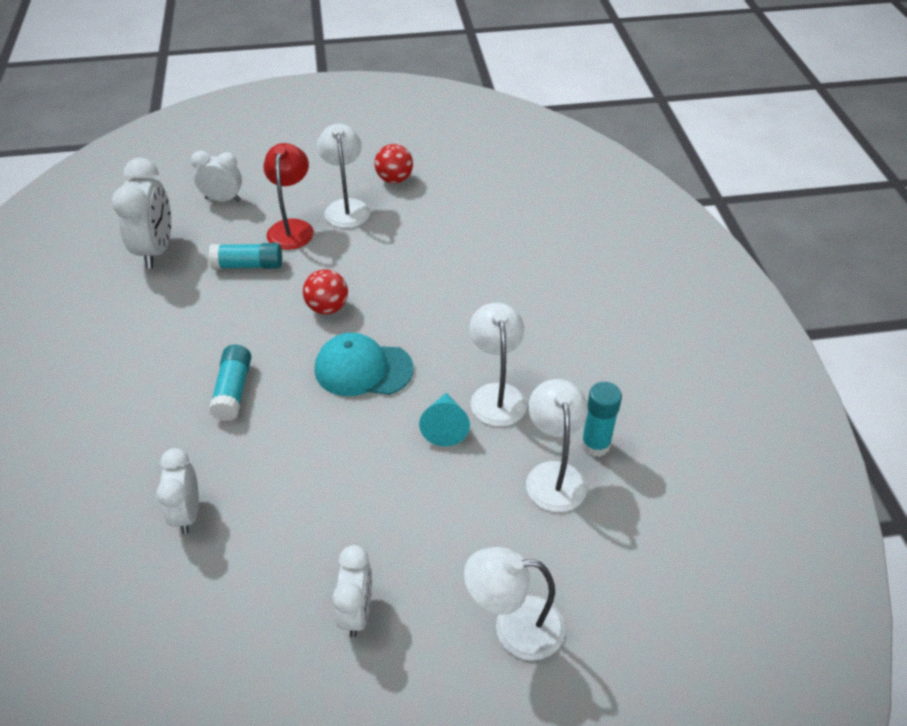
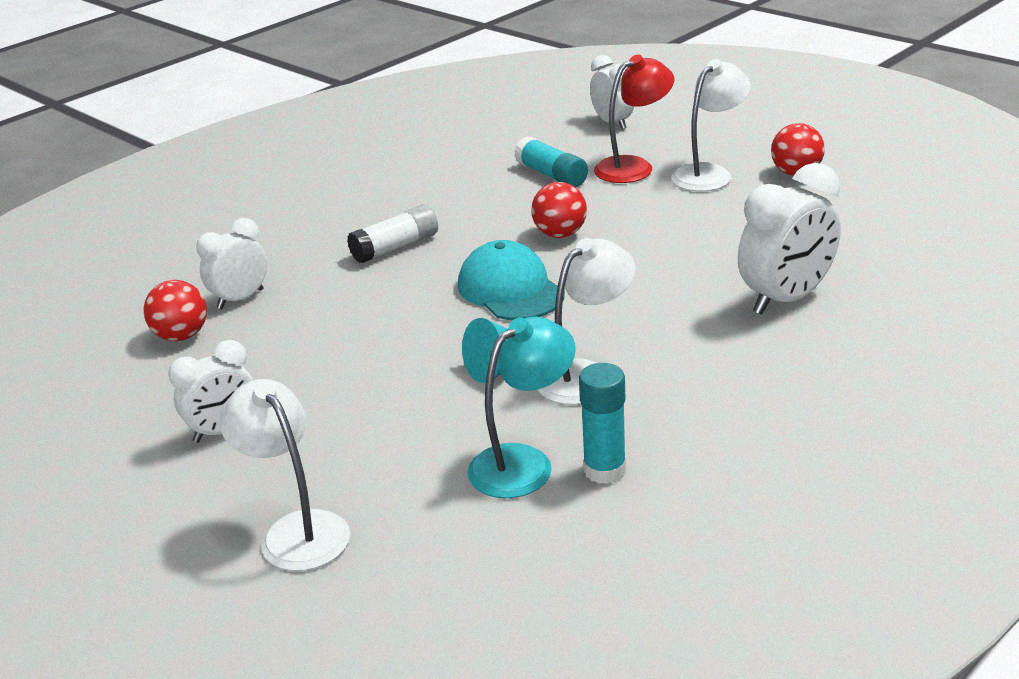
camera: 55 degrees right, 15 degrees down
white clock [112,158,171,268] -> white clock moved to [738,163,841,315]
turquoise glue stick [209,345,251,421] -> white glue stick [347,204,438,263]
white lamp [526,379,588,512] -> turquoise lamp [467,316,576,498]
none -> red ball [144,280,207,341]

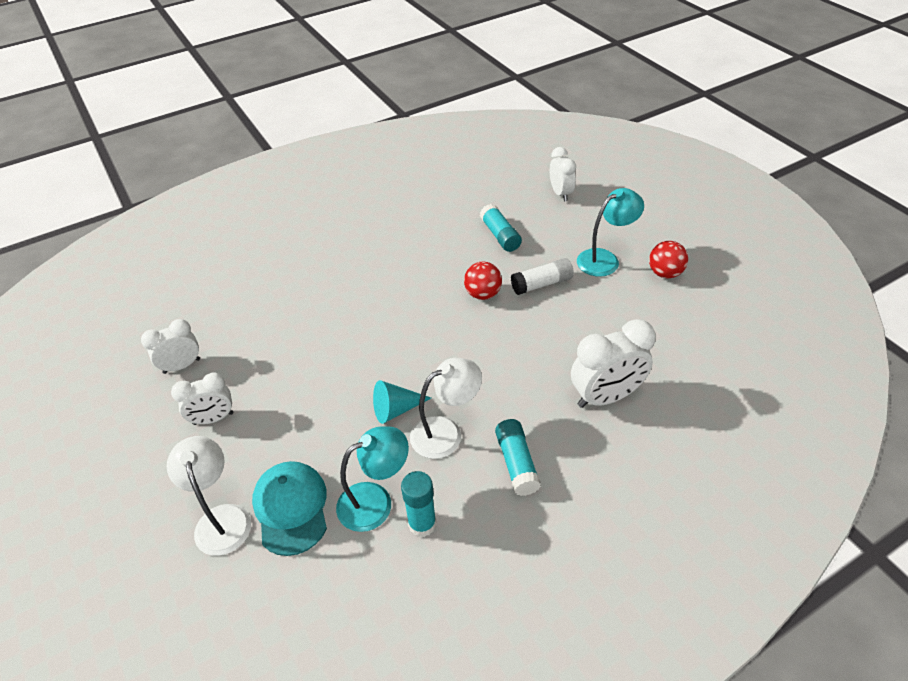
camera: 15 degrees right, 15 degrees up
red ball [144,280,207,341] -> none
white clock [196,218,267,309] -> white clock moved to [141,319,200,374]
white glue stick [347,204,438,263] -> white glue stick moved to [511,258,574,295]
turquoise cap [458,240,565,320] -> turquoise cap moved to [252,461,327,556]
red lamp [594,55,674,183] -> none
white lamp [671,59,751,191] -> turquoise lamp [577,188,644,277]
none -> turquoise glue stick [495,419,541,496]

